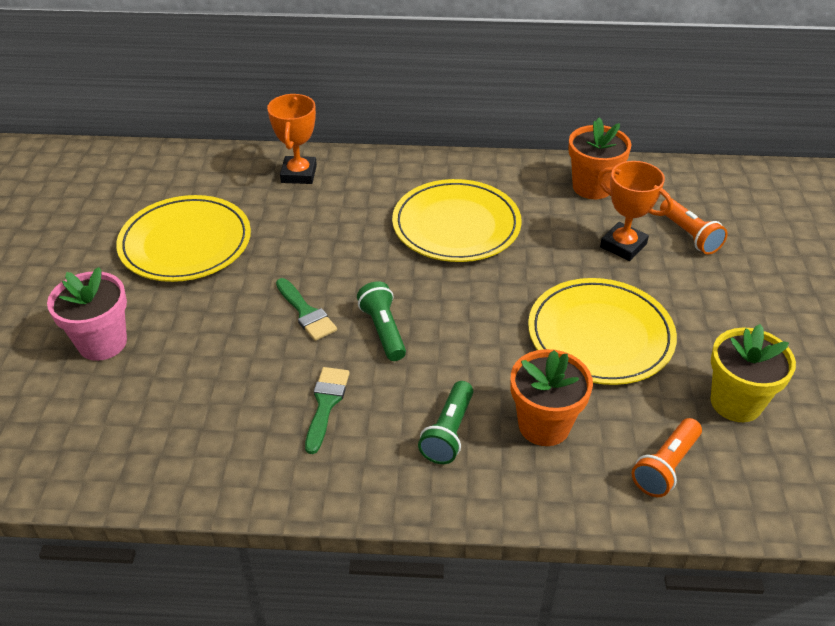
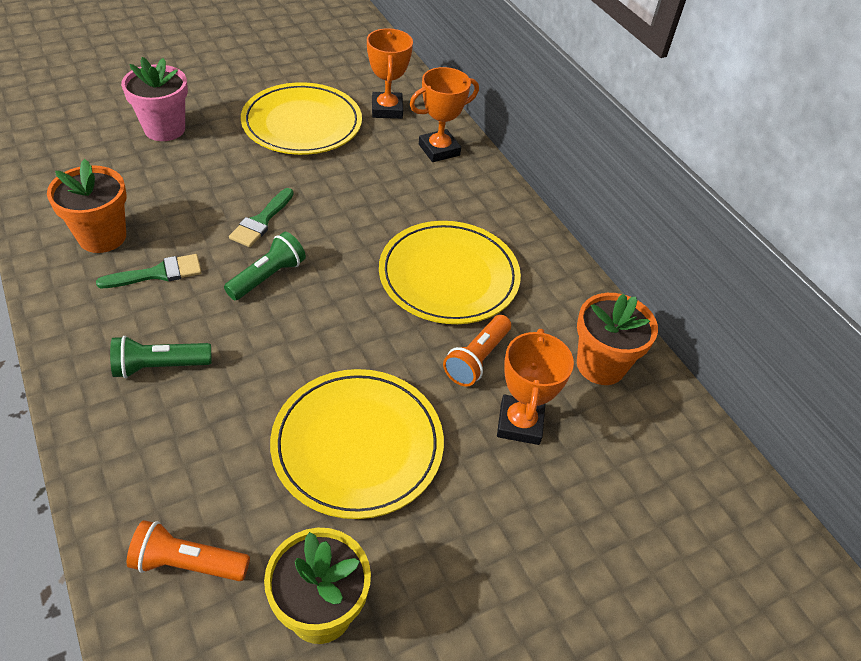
camera: 55 degrees right, 5 degrees up
orange flower pot [511,349,593,446] -> orange flower pot moved to [47,159,127,253]
orange flashlight [660,198,728,254] -> orange flashlight moved to [443,315,511,387]
none -> orange trophy [367,28,413,119]

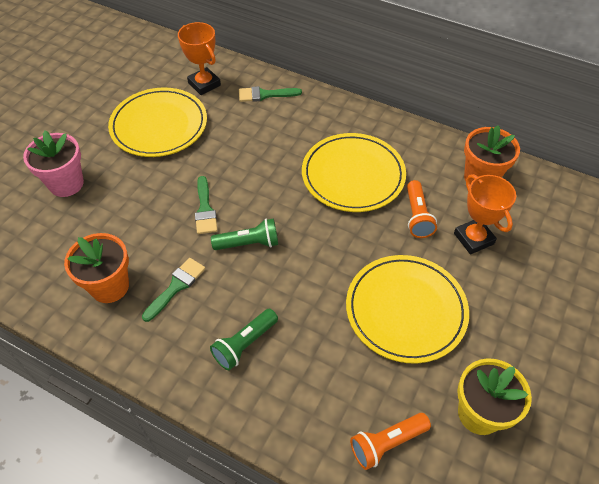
camera: 30 degrees left, 5 degrees up
green flashlight [224,232,306,300] -> green flashlight turned 75 degrees clockwise [211,218,278,250]
orange trophy [409,67,479,162] -> green brush [239,86,302,102]

